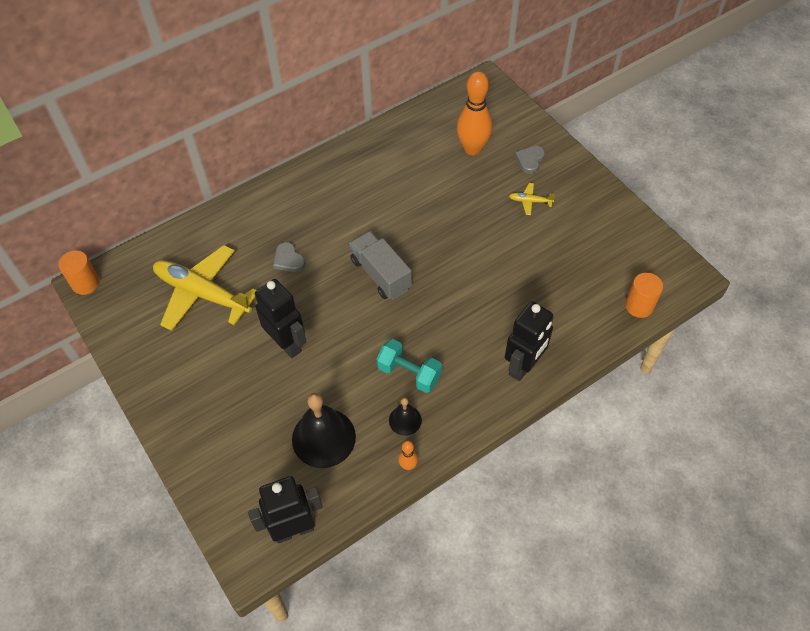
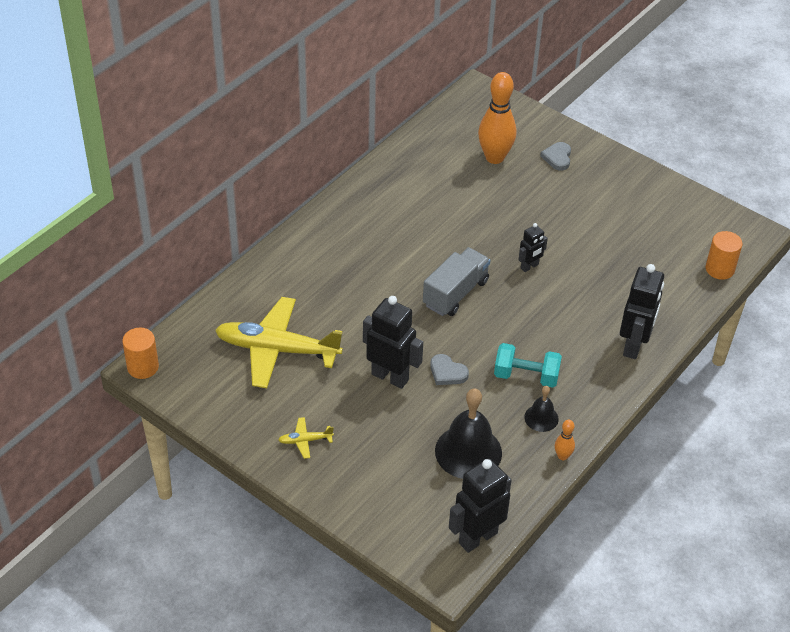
camera: 20 degrees left, 10 degrees down
grey heart [273,242,305,272] -> grey heart moved to [430,354,469,385]
grey truck [349,231,412,300] -> grey truck turned 90 degrees clockwise [423,247,490,316]
yellow plane [509,183,555,215] -> yellow plane moved to [278,417,334,459]
none -> black robot [519,223,548,272]

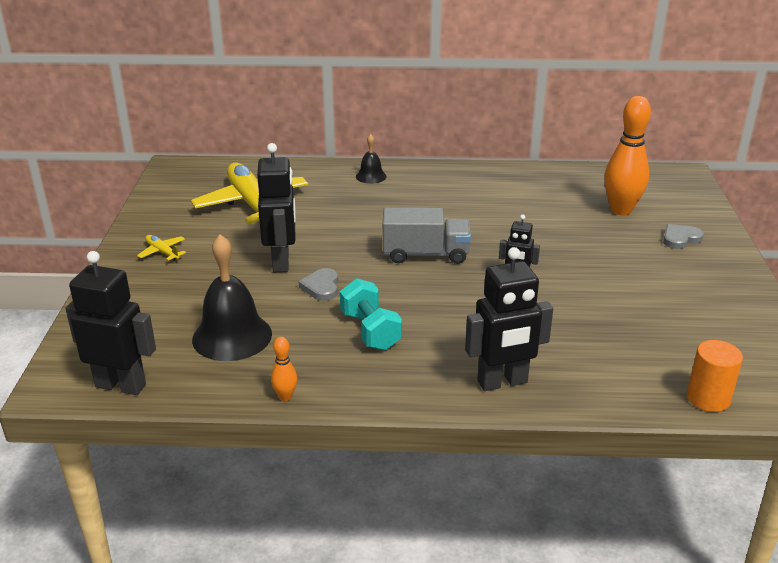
camera: 55 degrees right, 15 degrees down
orange cylinder [122,328,159,379] -> none
black bell [524,386,559,432] -> black bell moved to [356,134,387,184]

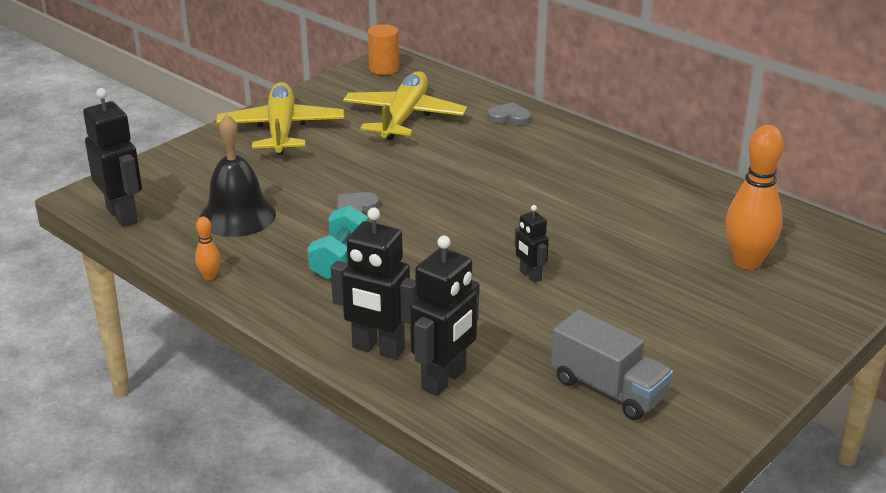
camera: 40 degrees right, 0 degrees up
yellow plane [137,235,186,261] -> yellow plane [216,82,344,154], size x2.46
black robot [257,143,296,272] -> black robot moved to [410,236,479,396]
black bell [356,134,387,184] -> none
grey truck [383,207,471,264] -> grey truck moved to [551,310,673,420]
grey heart [663,224,704,249] -> grey heart moved to [488,102,531,125]
orange cylinder [687,340,743,412] -> orange cylinder moved to [368,24,399,75]

